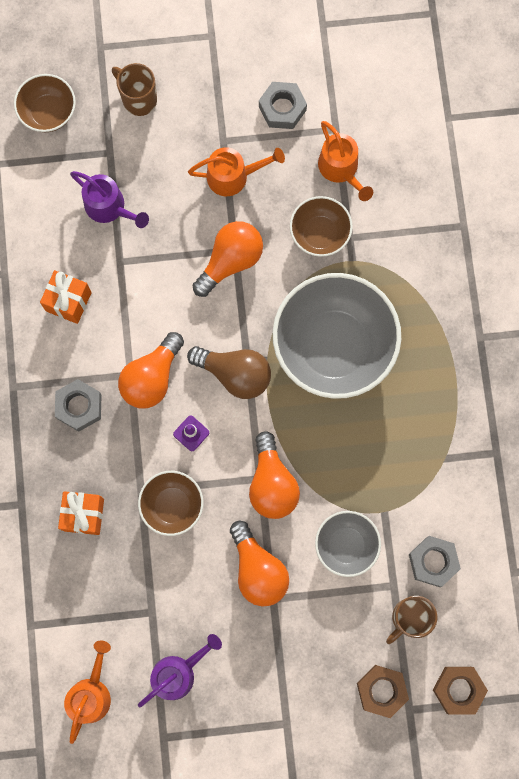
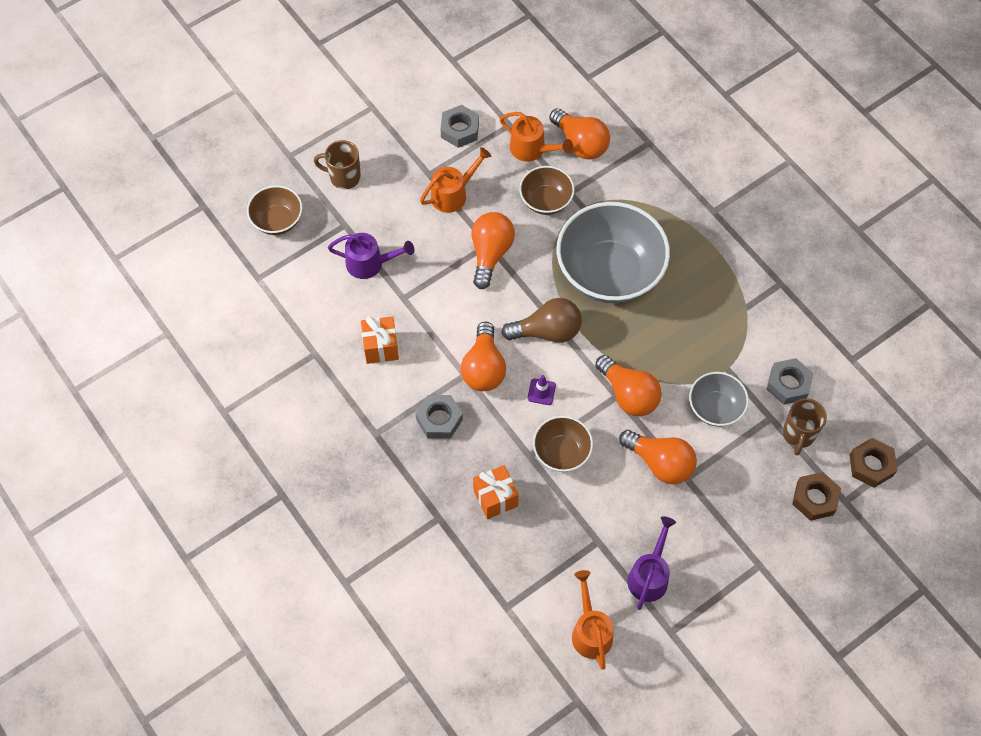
camera: 30 degrees left, 15 degrees down
none -> orange light bulb [549,108,610,160]

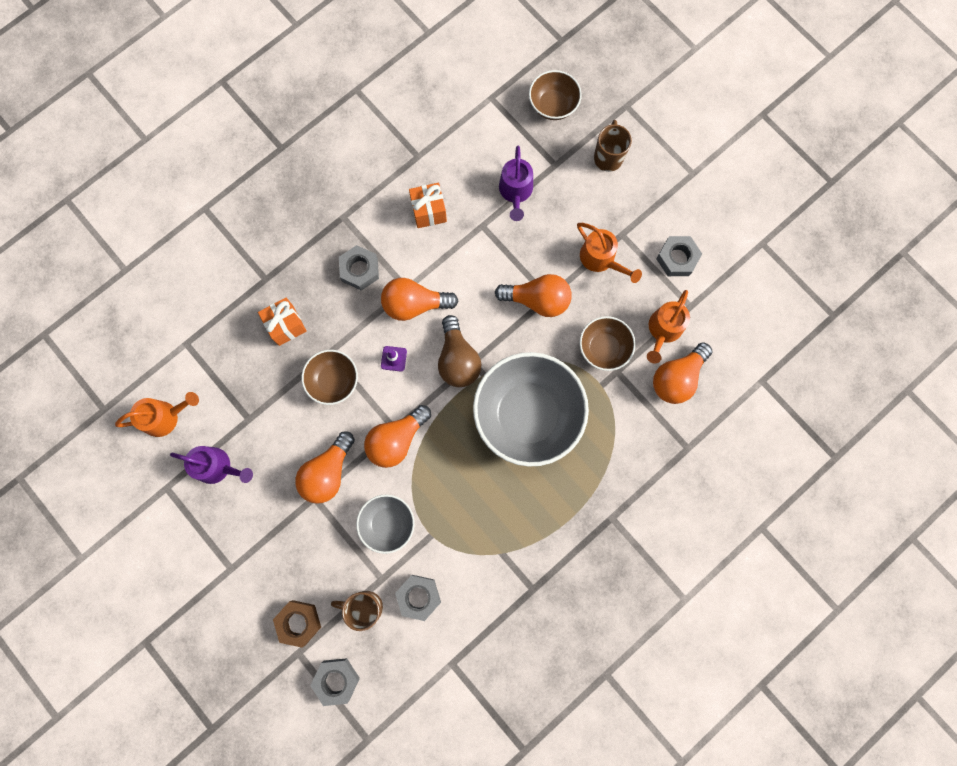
camera: 85 degrees right, 15 degrees up
brown nut [850,438,897,488] -> grey nut [310,658,360,706]

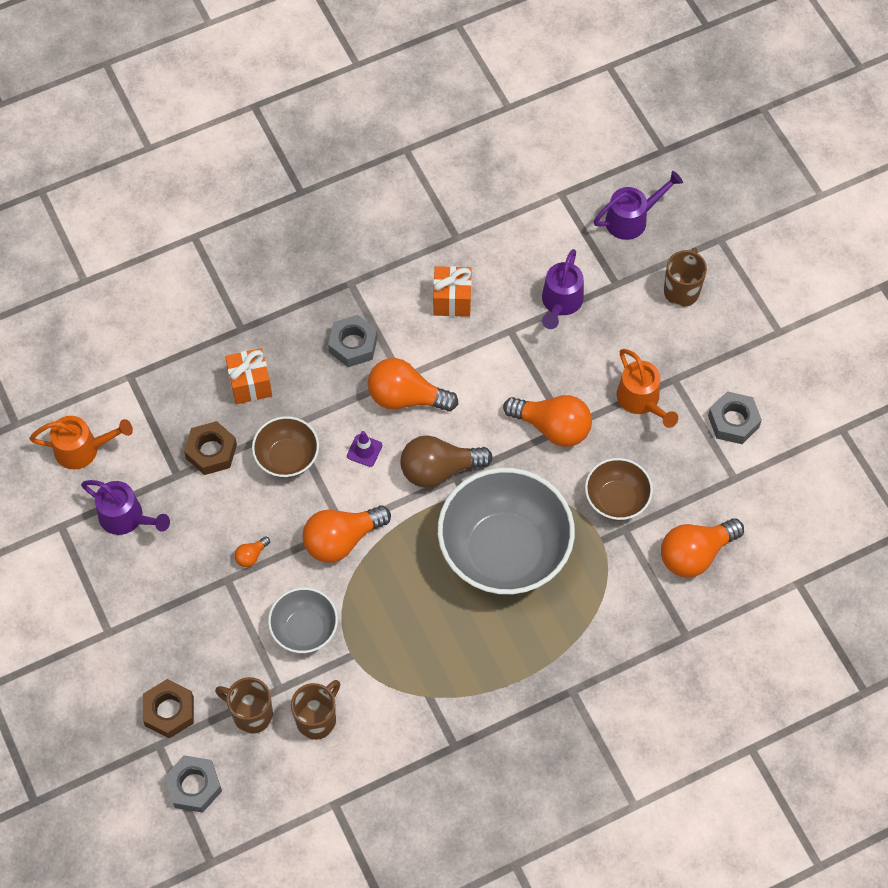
camera: 15 degrees right, 15 degrees down
orange light bulb [295,431,355,504] -> orange light bulb [234,536,270,567], size x0.44
grey nut [395,575,441,621] -> brown mug [291,680,340,740]
brown light bulb [438,315,481,387] -> brown light bulb turned 75 degrees clockwise [400,435,493,488]
brown bowl [529,70,582,120] -> purple watering can [594,171,683,240]
orange watering can [647,290,690,364] -> none
none -> brown nut [184,421,237,475]

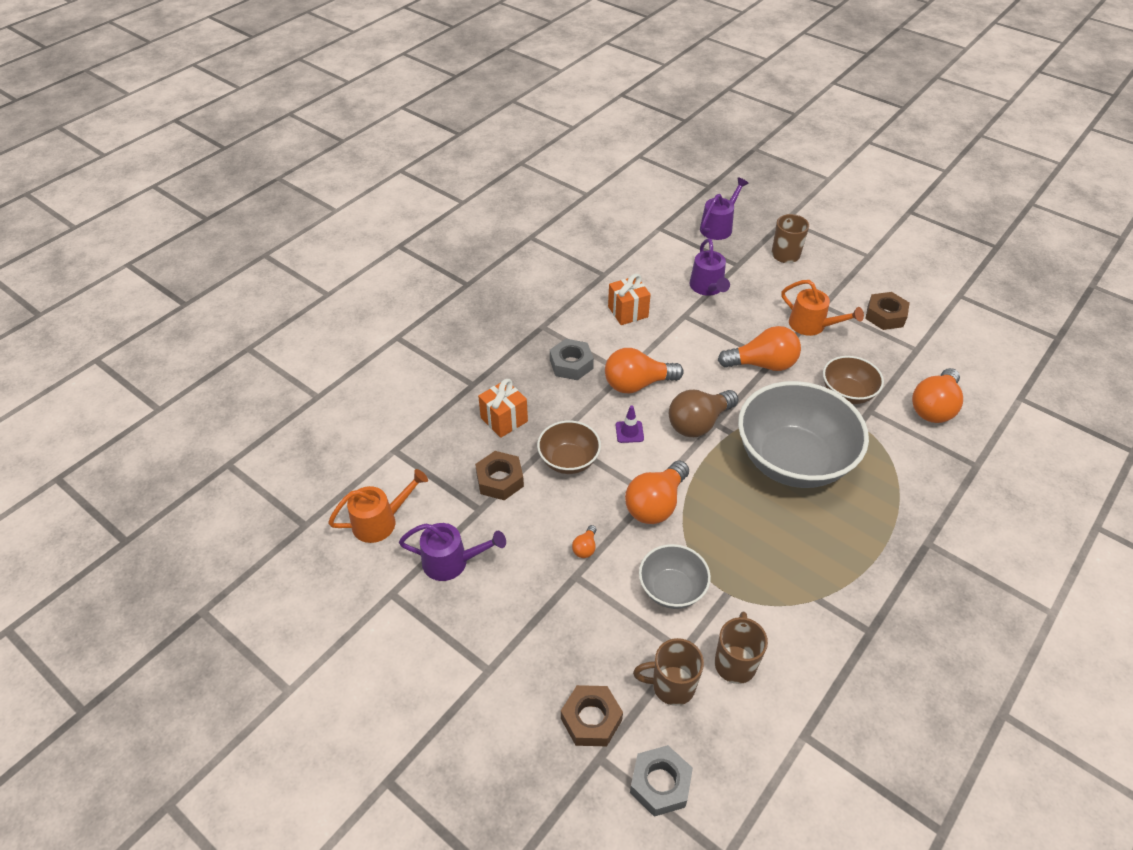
camera: 25 degrees left, 15 degrees down
grey nut [708,391,762,444] -> brown nut [865,292,910,330]

